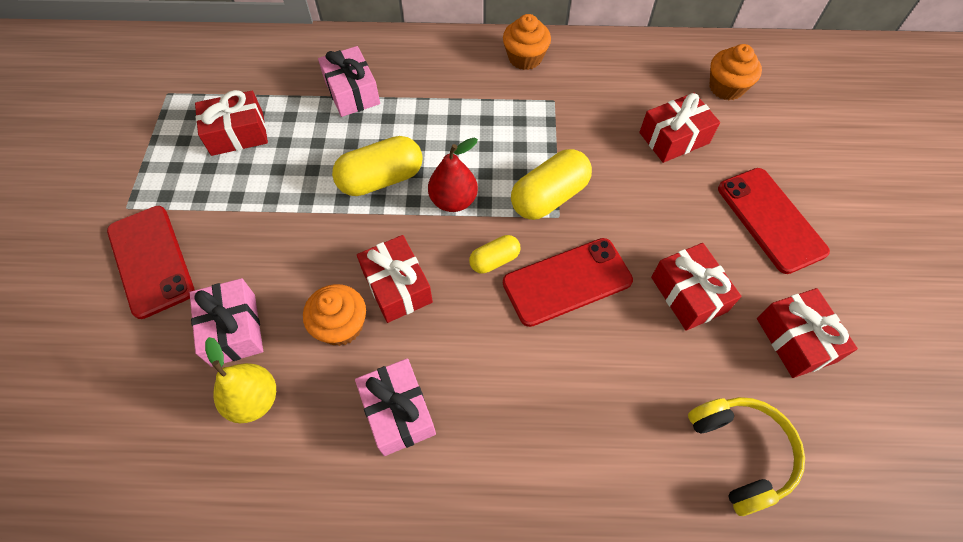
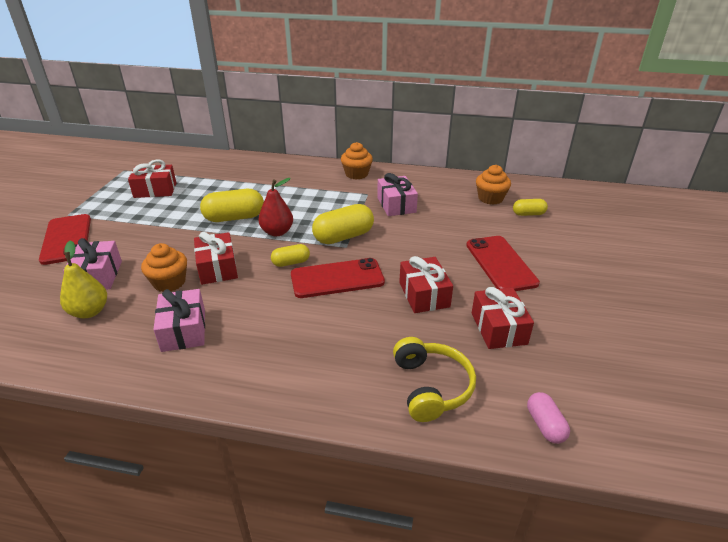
camera: 10 degrees right, 25 degrees down
pink gift [318,46,380,117] -> pink gift moved to [377,173,418,216]
red gift [639,93,720,163] -> none
none -> yellow capsule [513,199,548,216]
none -> pink capsule [527,392,570,444]

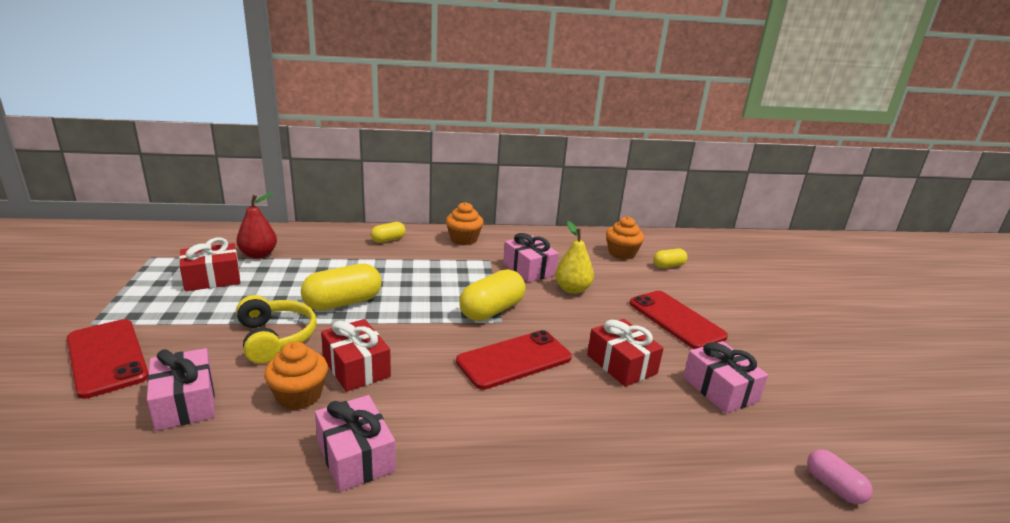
camera: 20 degrees left, 10 degrees down
yellow pear [60,240,107,318] -> yellow pear moved to [555,221,594,294]
red pear [258,178,293,236] -> red pear moved to [236,193,277,259]
yellow capsule [271,244,310,267] -> yellow capsule moved to [371,222,406,243]
yellow headphones [393,337,476,422] -> yellow headphones moved to [236,295,317,364]
red gift [472,287,534,349] -> pink gift [683,341,768,413]

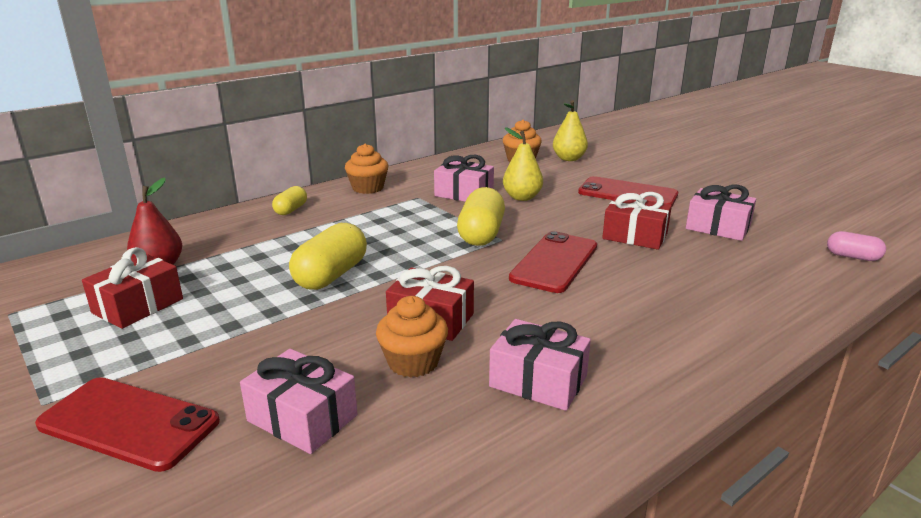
camera: 30 degrees left, 0 degrees up
yellow headphones [236,295,317,364] -> none
yellow capsule [653,249,688,268] -> yellow pear [553,101,588,161]

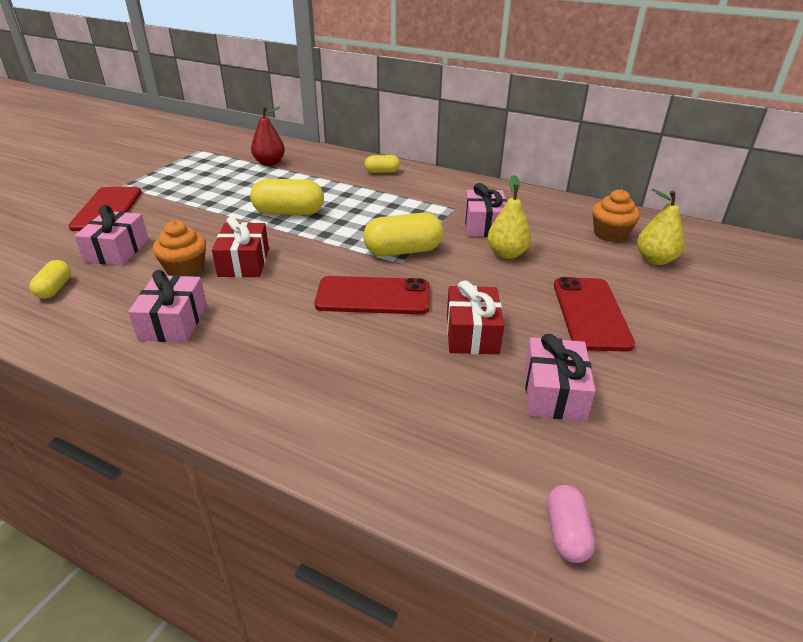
camera: 65 degrees right, 10 degrees up
red gift [82,247,183,329] -> none
orange cupcake [345,143,388,194] -> none
none -> yellow capsule [30,260,71,299]

